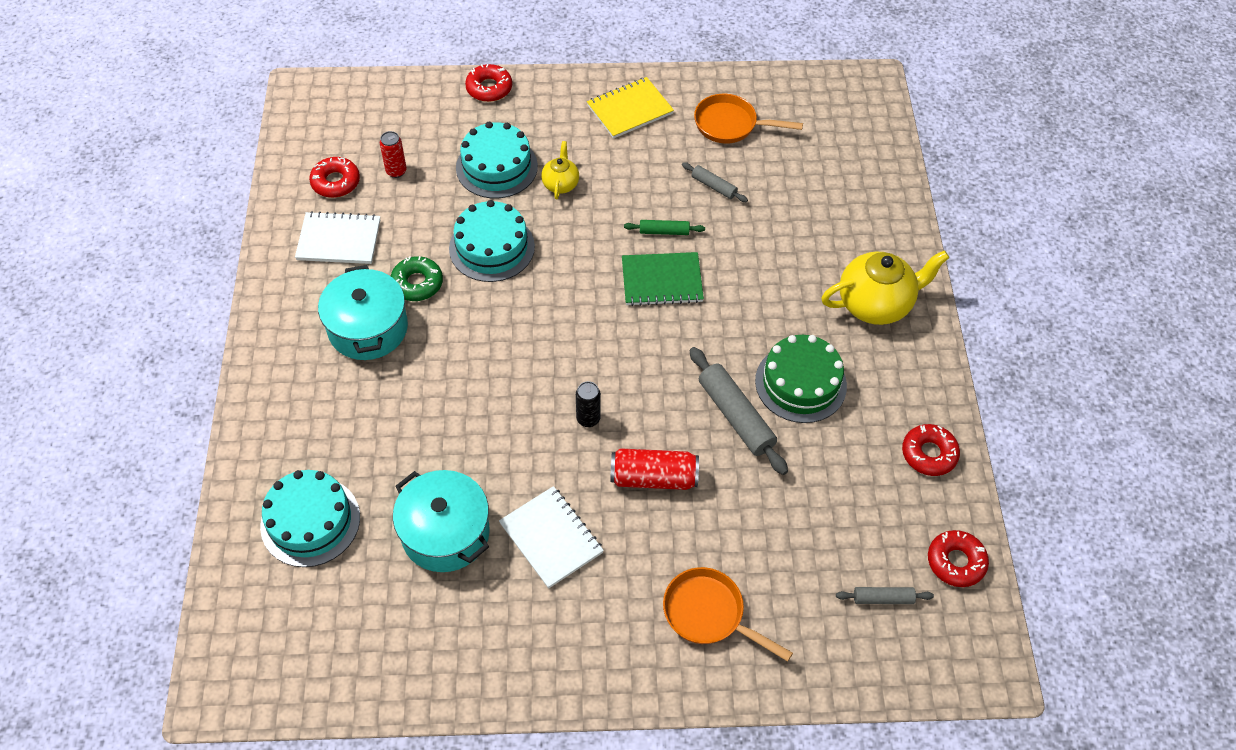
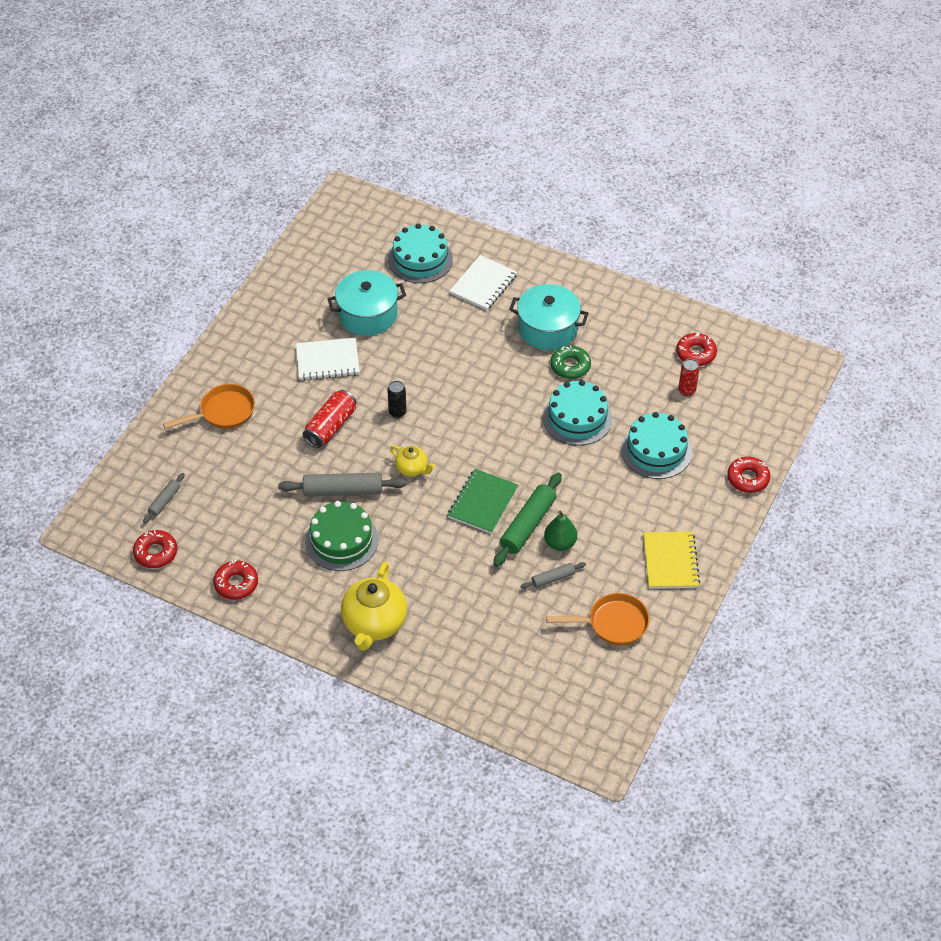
camera: 120 degrees right, 5 degrees down
white notebook [295,211,380,264] -> white notebook moved to [450,255,517,310]
yellow teapot [541,141,579,199] -> yellow teapot moved to [390,445,435,476]
green rolling pin [624,220,705,235] -> green rolling pin [493,473,562,567], size x1.86
orange pan [694,94,803,144] -> orange pan turned 45 degrees clockwise [546,593,650,645]
none -> green pear [544,510,577,551]

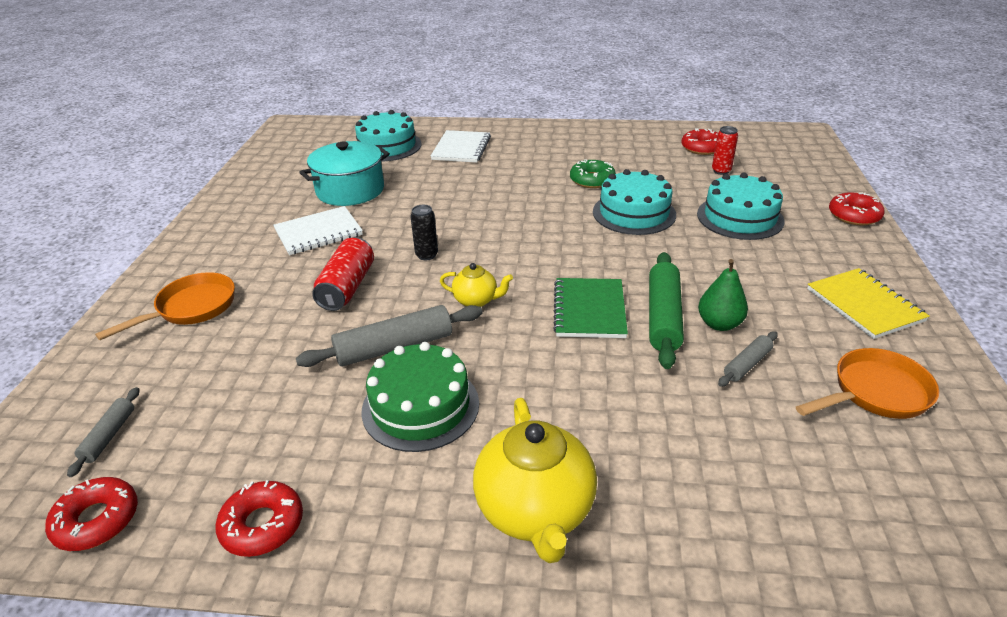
camera: 20 degrees left, 15 degrees down
turquoise pot [509,284,589,350] -> none

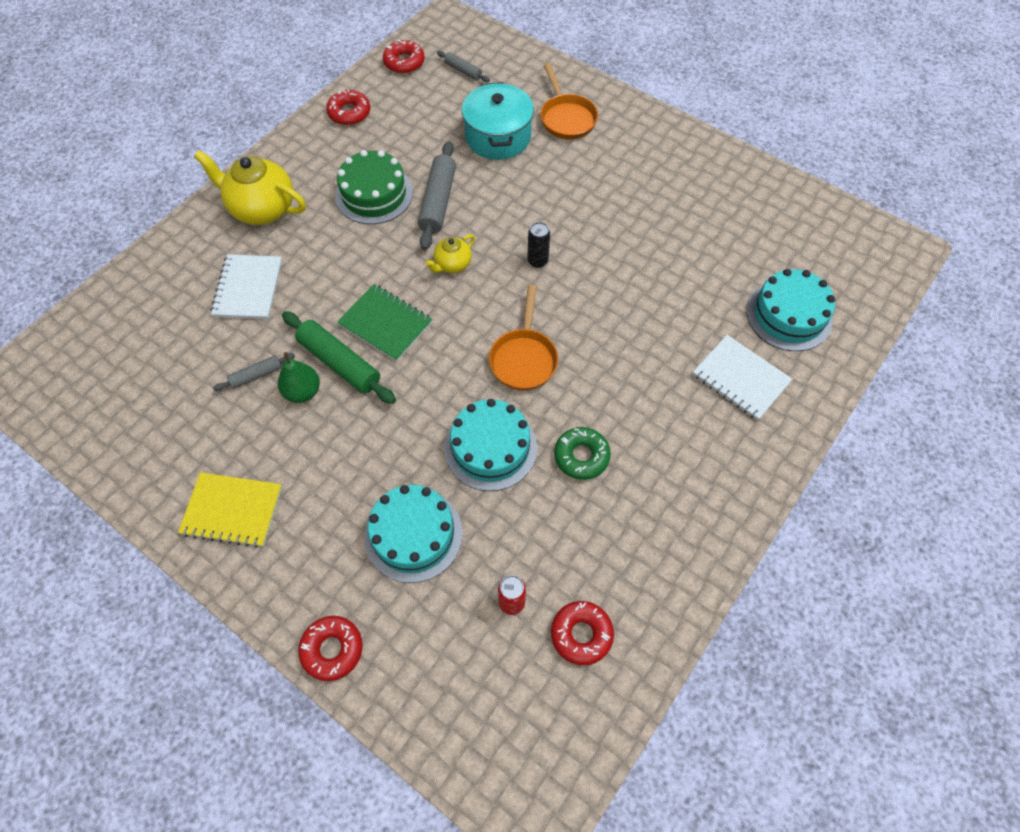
camera: 120 degrees right, 25 degrees up
white notebook [273,206,363,255] -> white notebook moved to [211,254,282,319]
turquoise pot [299,141,390,206] -> turquoise pot moved to [462,82,534,160]
red can [312,237,374,311] -> none
grey rolling pin [718,331,778,387] -> grey rolling pin turned 75 degrees clockwise [213,353,295,391]
orange pan [796,348,939,419] -> orange pan moved to [489,285,558,391]

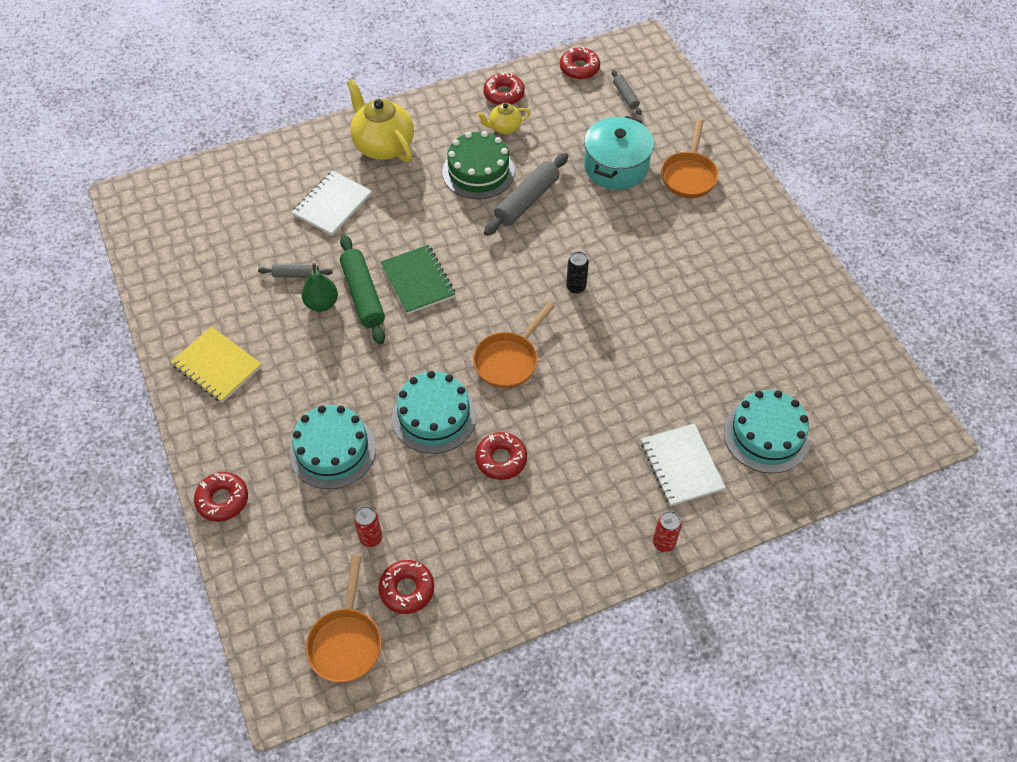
camera: 30 degrees right, 5 degrees down
yellow teapot [425,234,475,273] -> yellow teapot moved to [477,103,531,134]
green donut [554,427,611,480] -> red donut [475,432,527,480]
none -> orange pan [306,555,381,682]
none -> red can [653,511,682,552]

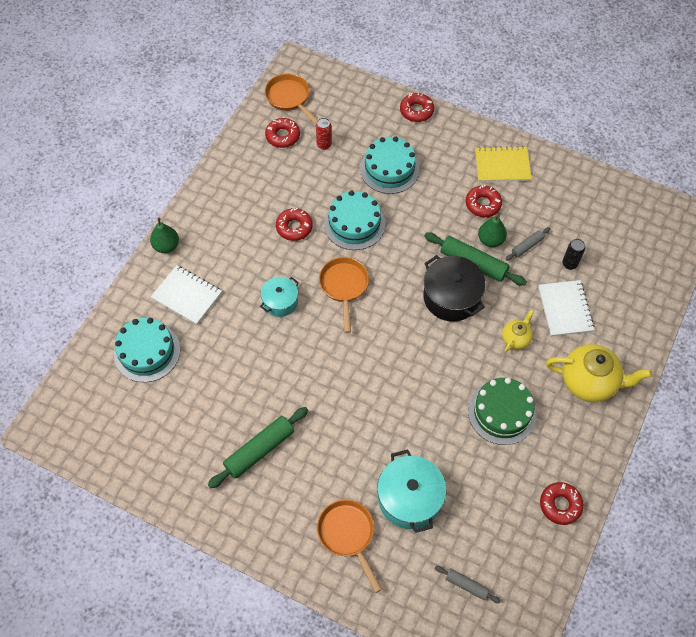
camera: 140 degrees right, 5 degrees up
green notebook [381,245,455,314] -> black pot [423,255,486,322]
yellow teapot [477,103,531,134] -> yellow teapot moved to [502,309,534,353]
grey rolling pin [484,153,568,236] -> none
red donut [560,47,600,80] -> red donut moved to [466,185,502,217]
black can [566,251,589,294] -> black can moved to [562,239,585,270]
red can [653,511,682,552] -> green pear [150,217,179,253]
none -> green rolling pin [208,407,308,489]
none -> turquoise pot [260,277,299,317]

